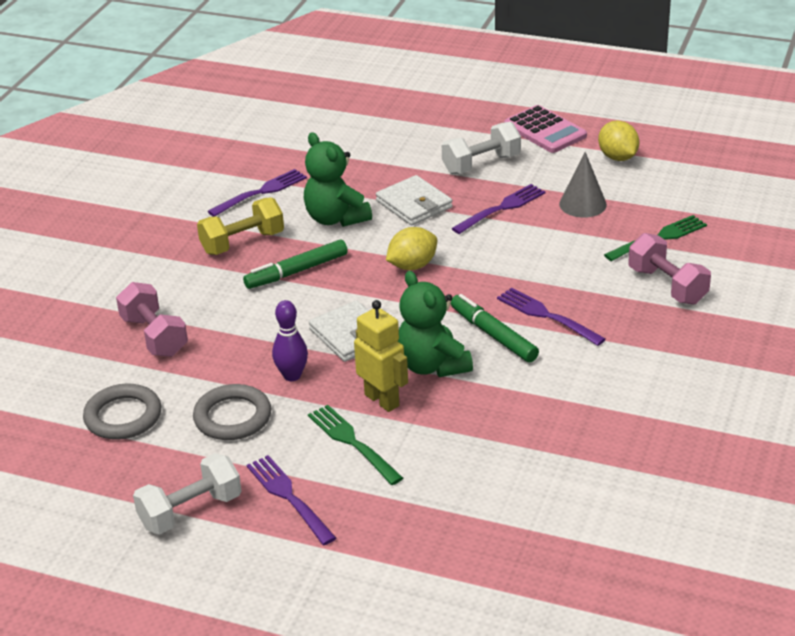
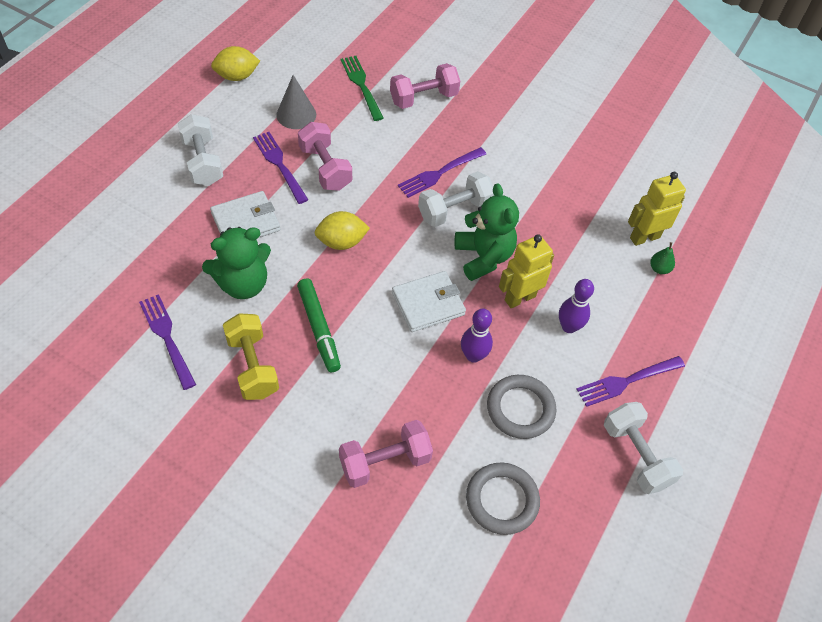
camera: 85 degrees left, 20 degrees up
green fork [308,405,403,485] -> purple bowling pin [559,279,594,333]
yellow lemon [386,227,437,270] -> yellow lemon turned 75 degrees counterclockwise [315,211,370,250]
green teddy bear [398,271,473,377] -> green teddy bear turned 90 degrees counterclockwise [454,184,519,281]
green marker [451,294,539,362] -> white dumbbell [418,171,494,227]
pink calculator [504,105,587,153] -> none
none -> pink dumbbell [298,122,352,191]
none -> yellow robot [628,172,686,246]
none -> green pear [650,242,675,274]

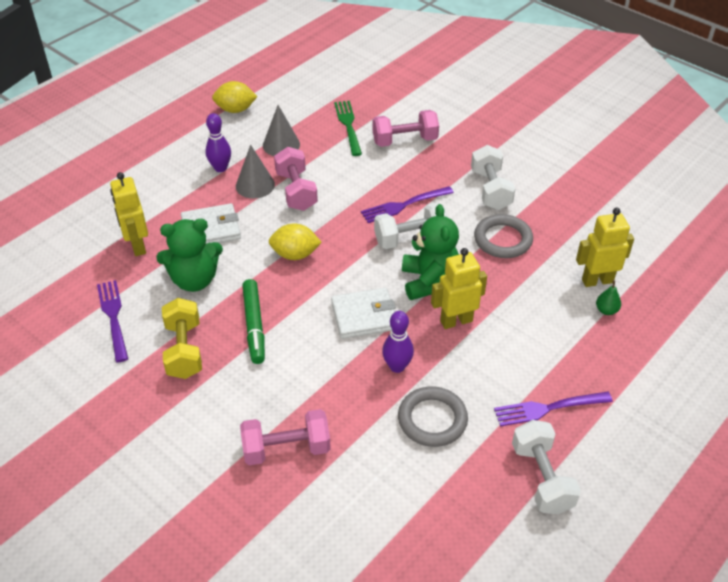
camera: 15 degrees right, 10 degrees down
white dumbbell [178,114,223,186] -> white dumbbell moved to [471,145,515,210]
purple fork [253,132,309,204] -> grey cone [236,145,275,199]
grey ring [466,462,540,535] -> grey ring moved to [474,214,533,258]
purple bowling pin [559,279,594,333] -> purple bowling pin moved to [205,113,231,172]
none -> yellow robot [110,172,148,256]

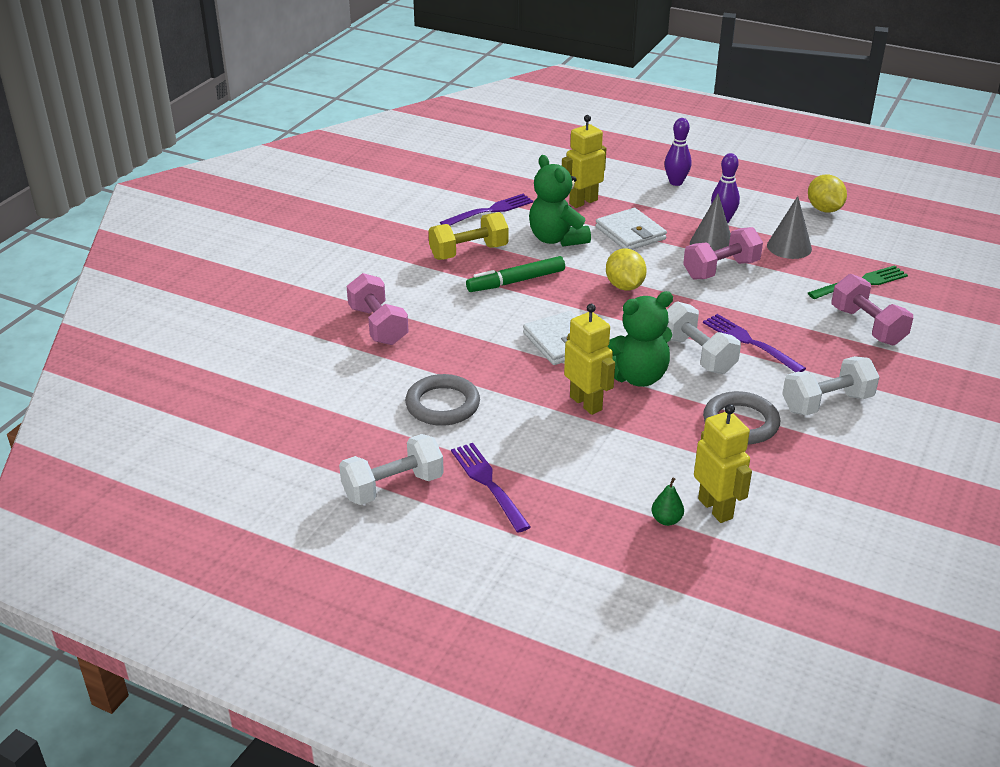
camera: 75 degrees right, 10 degrees down
purple bowling pin [382,311,414,373] -> purple bowling pin moved to [664,118,691,186]

